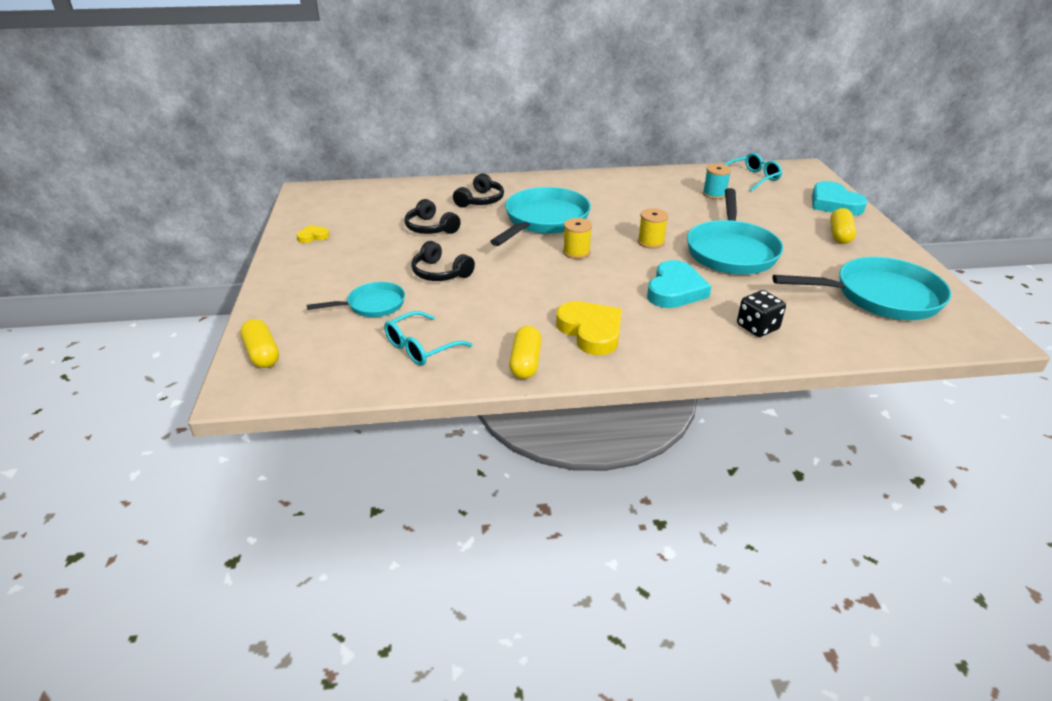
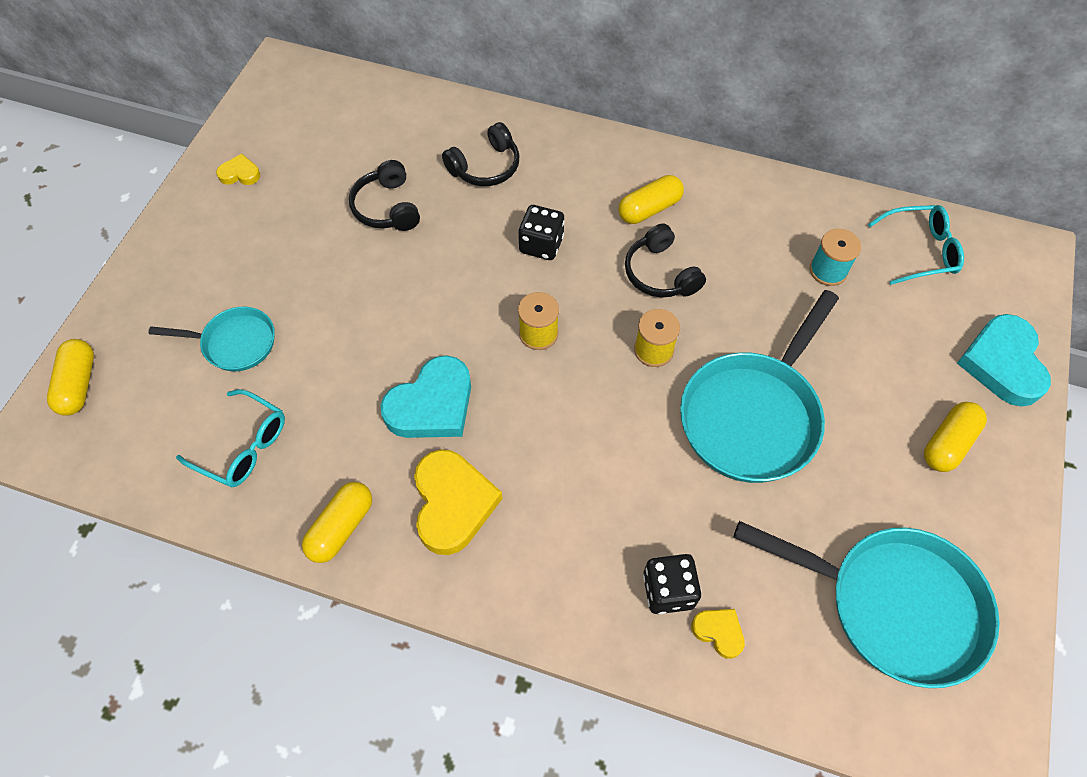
camera: 25 degrees right, 25 degrees up
turquoise glasses [384,311,472,366] -> turquoise glasses turned 135 degrees counterclockwise [176,389,285,487]
black headphones [411,241,475,281] -> black headphones moved to [625,224,706,297]
turquoise pan [490,187,591,246] -> black dice [518,205,565,260]
turquoise heart [647,260,711,308] -> turquoise heart moved to [380,355,471,438]
none -> yellow capsule [618,175,684,224]
none -> yellow heart [691,609,745,659]

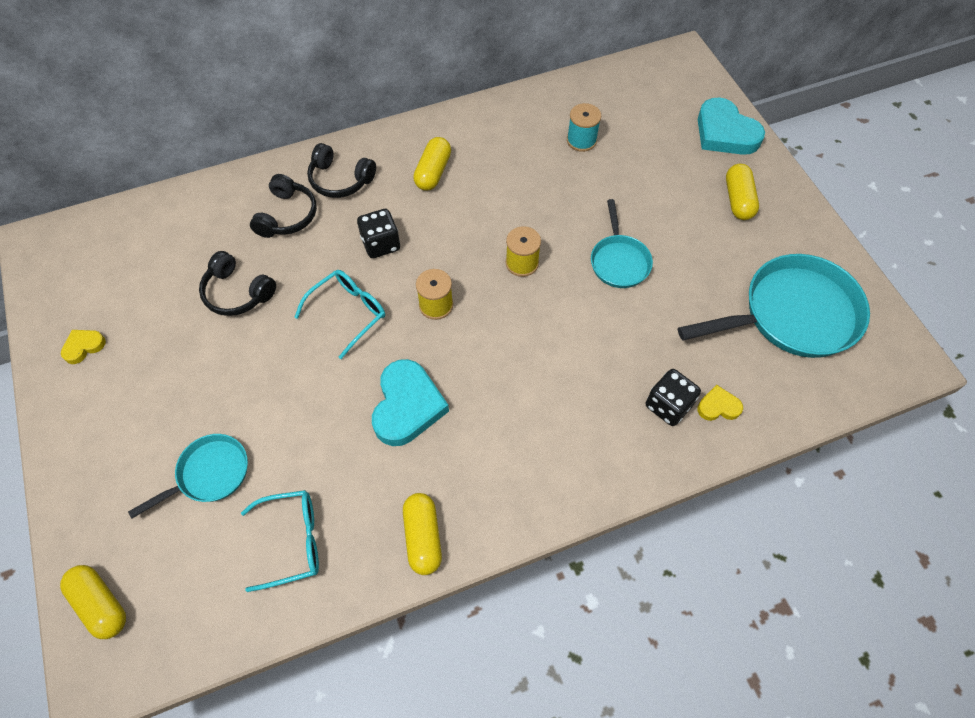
camera: 40 degrees left, 0 degrees up
yellow heart [414,449,503,555] -> none
black headphones [625,224,706,297] -> black headphones moved to [307,143,376,198]
turquoise pan [680,290,839,483] -> turquoise pan [591,199,653,288], size x0.55
turquoise glasses [868,205,964,285] -> turquoise glasses moved to [294,270,385,359]

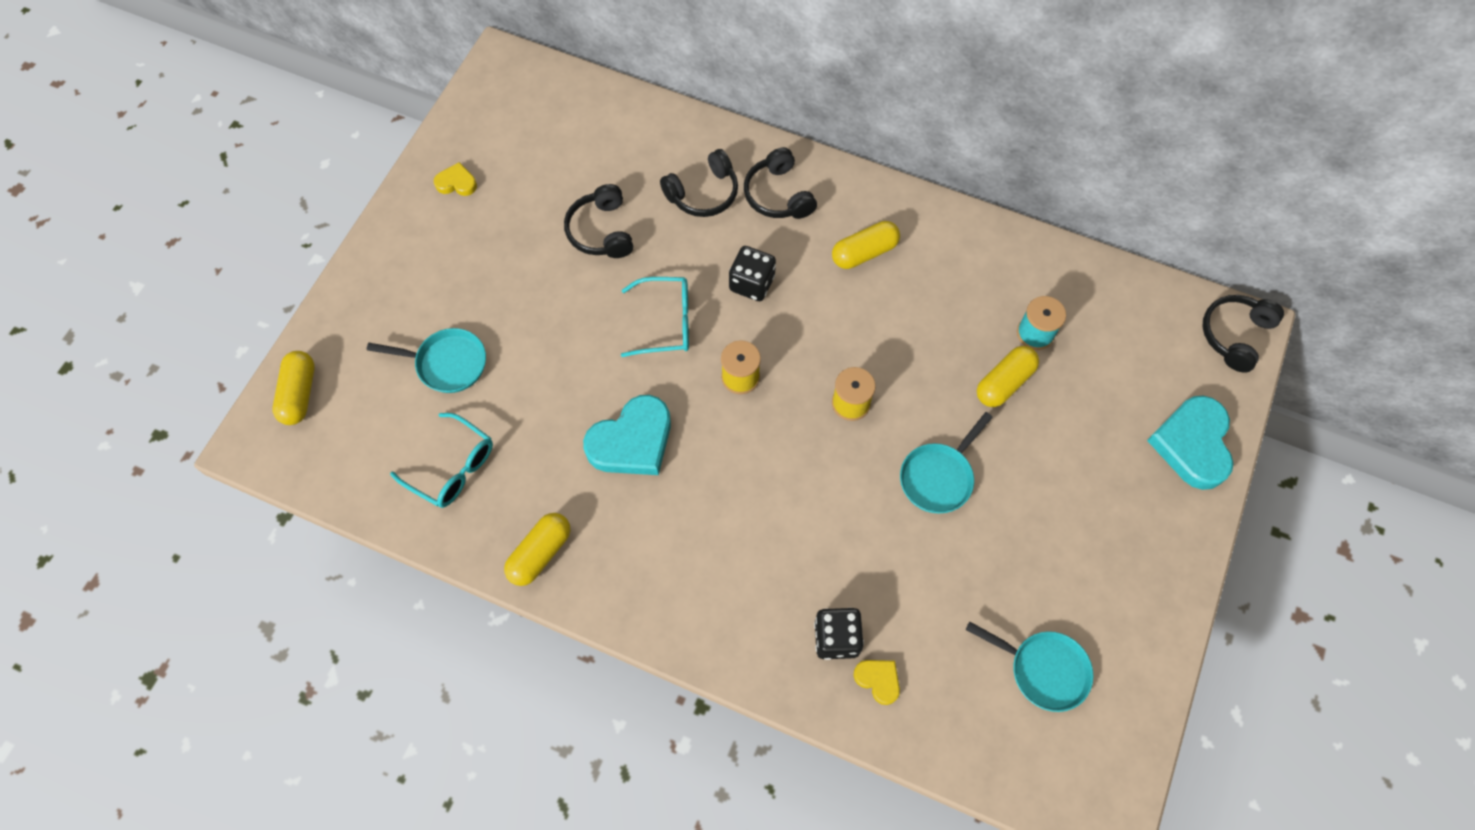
camera: 45 degrees right, 5 degrees up
turquoise pan [678,254,870,358] -> turquoise pan [966,622,1093,712], size x0.55
yellow capsule [726,164,759,220] -> yellow capsule moved to [977,346,1039,407]
none -> black headphones [1202,295,1284,373]

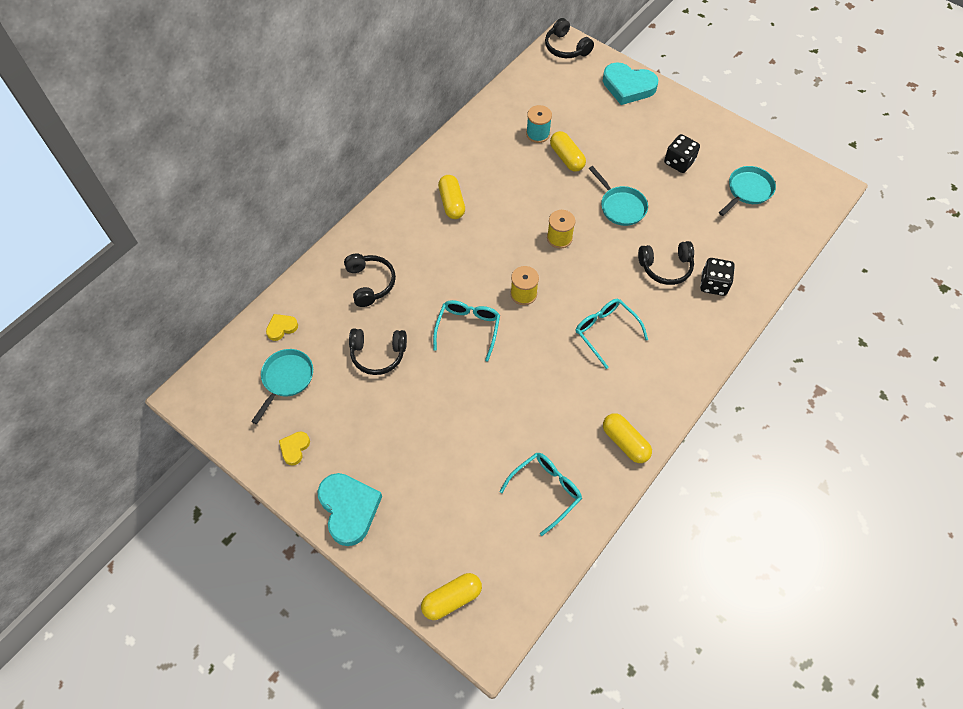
camera: 75 degrees left, 5 degrees down
yellow capsule [273,351,315,425] -> yellow capsule turned 45 degrees counterclockwise [421,573,482,620]
turquoise pan [367,328,486,393] -> turquoise pan moved to [251,349,313,424]
turquoise heart [583,395,671,475] -> turquoise heart moved to [317,473,382,546]
black dice [729,246,776,301] -> black dice moved to [664,134,700,173]
black headphones [744,147,817,219] -> black headphones moved to [638,241,694,285]
yellow heart [854,660,900,705] -> yellow heart moved to [266,314,298,341]
none -> turquoise glasses [575,299,648,369]

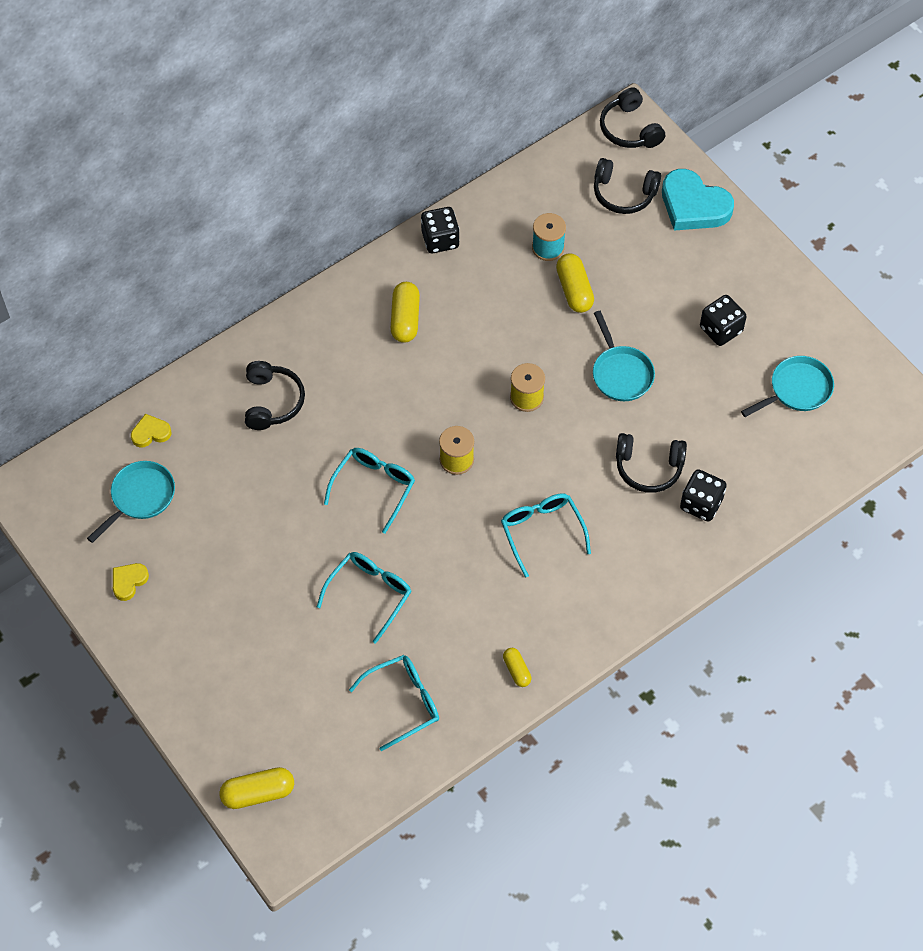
camera: 15 degrees right, 0 degrees up
turquoise heart [317,473,382,546] -> none
black headphones [349,329,407,375] -> black headphones moved to [594,158,661,214]
yellow capsule [603,413,652,463] -> yellow capsule [503,648,531,687], size x0.59
none -> turquoise glasses [317,552,411,644]
none -> black dice [421,207,460,253]

